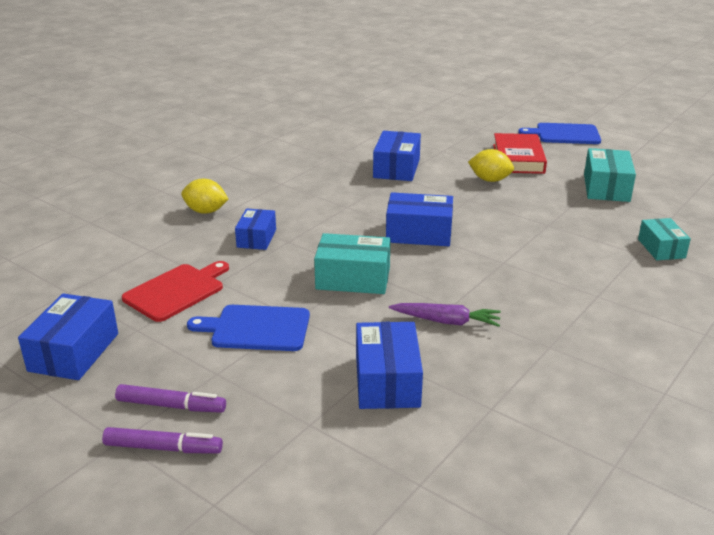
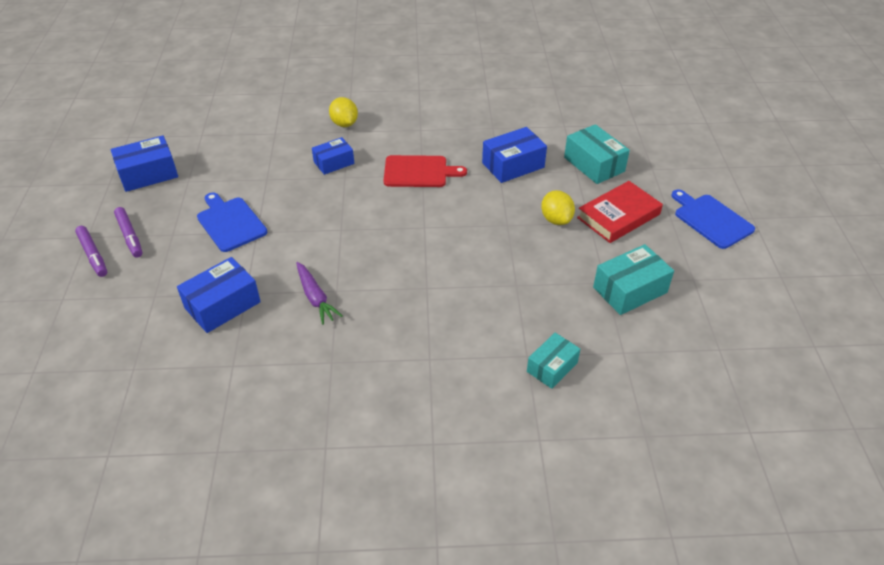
camera: 50 degrees right, 15 degrees up
red cutting board [122,261,229,322] -> red cutting board moved to [384,155,467,187]
turquoise box [314,233,391,294] -> turquoise box moved to [564,124,630,184]
blue box [386,192,453,246] -> none

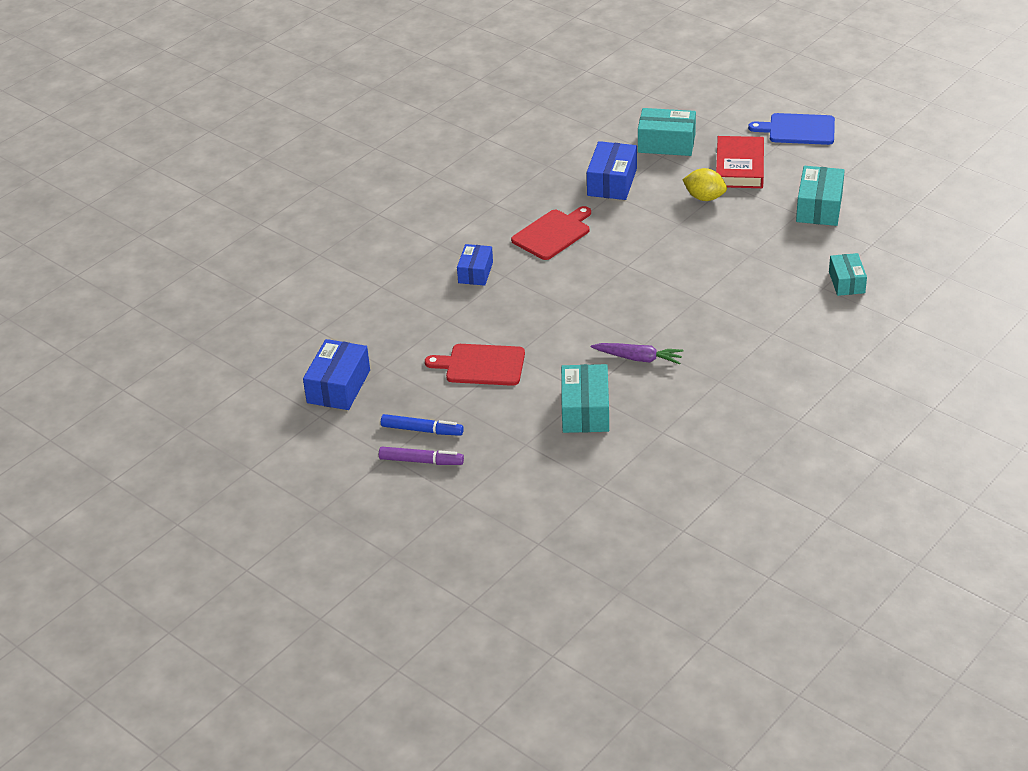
camera: 45 degrees left, 5 degrees down
purple marker [114,207,142,258] -> blue marker [381,414,464,436]
blue box [177,257,261,333] -> turquoise box [561,364,609,433]
blue cutting board [197,192,267,252] -> red cutting board [425,344,525,386]
yellow lemon [329,97,358,127] -> none

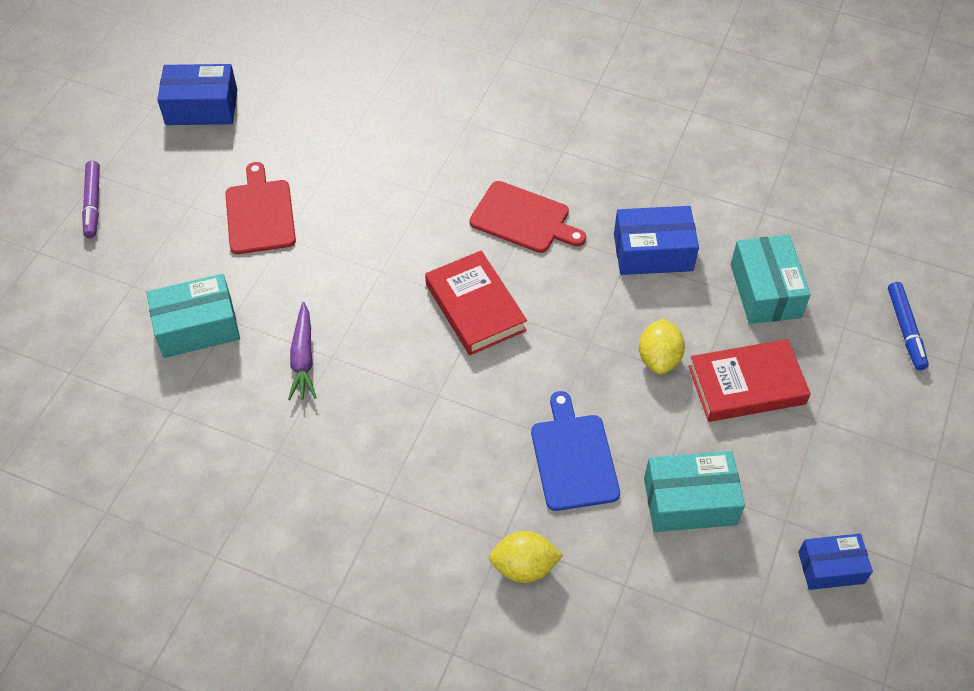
camera: 70 degrees right, 15 degrees up
blue marker [381,414,464,436] -> blue marker moved to [888,282,929,370]
blue box [457,244,493,286] -> blue box moved to [798,533,873,590]
blue cutting board [748,113,835,145] -> blue cutting board moved to [531,391,620,511]
turquoise box [829,253,867,296] -> yellow lemon [489,531,563,583]
none -> red book [425,251,527,355]

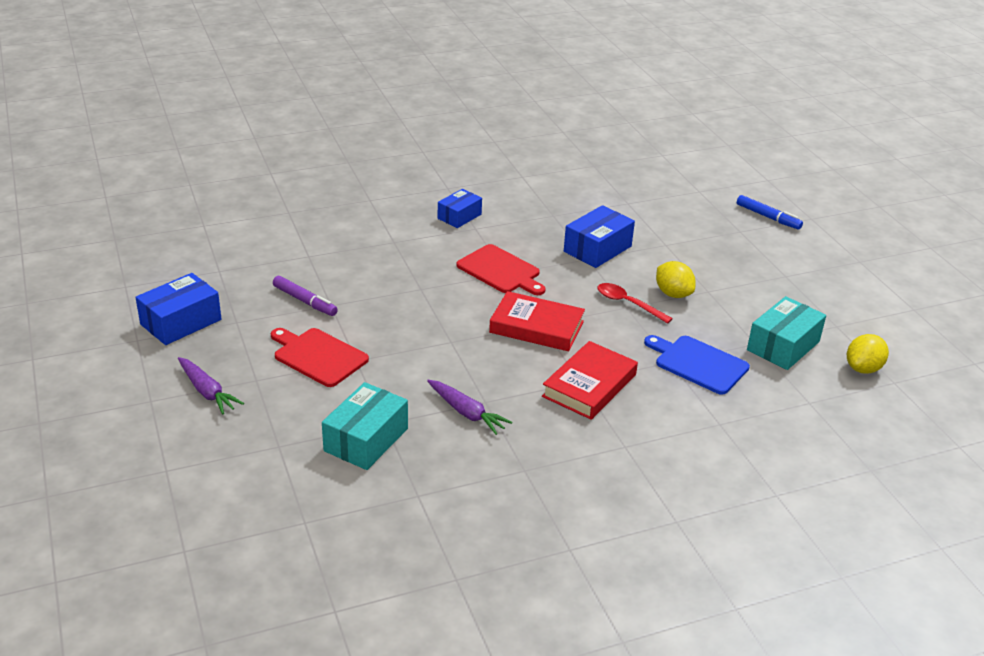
camera: 45 degrees left, 20 degrees down
purple marker [82,161,100,238] -> purple marker moved to [273,276,338,316]
red cutting board [469,181,586,253] -> red cutting board turned 60 degrees clockwise [456,244,546,295]
yellow lemon [489,531,563,583] -> yellow lemon moved to [847,334,889,374]
red book [688,339,811,422] -> red book moved to [542,341,638,420]
turquoise box [730,235,811,324] -> none
blue box [798,533,873,590] -> blue box moved to [438,189,482,228]
none -> purple carrot [178,357,244,414]
none -> red spoon [598,283,673,324]

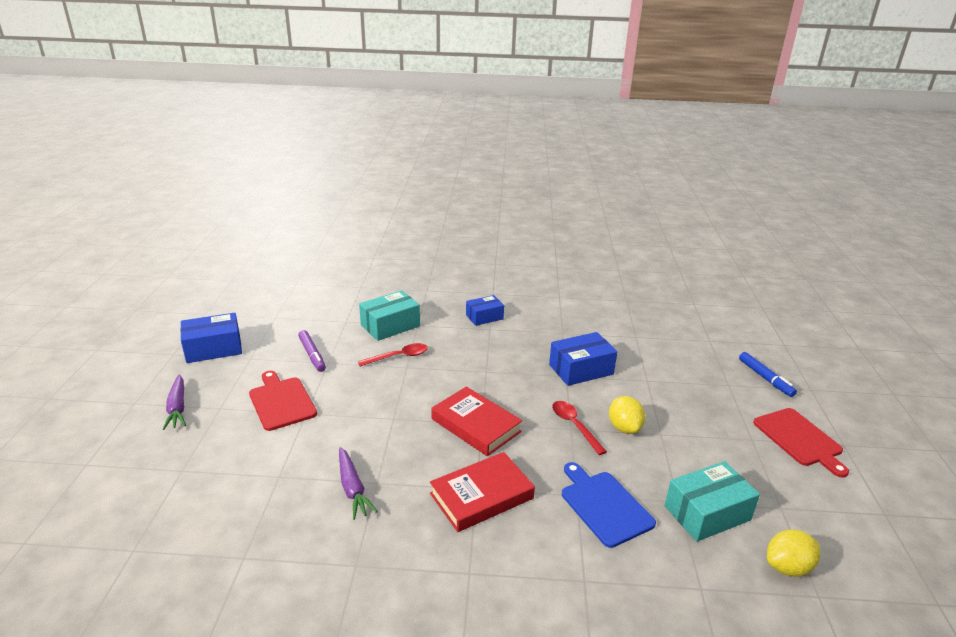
camera: 25 degrees right, 5 degrees down
turquoise box [322,382,408,470] -> turquoise box moved to [359,290,420,341]
red cutting board [456,244,546,295] -> red cutting board moved to [753,408,849,478]
none -> red spoon [358,343,428,367]

